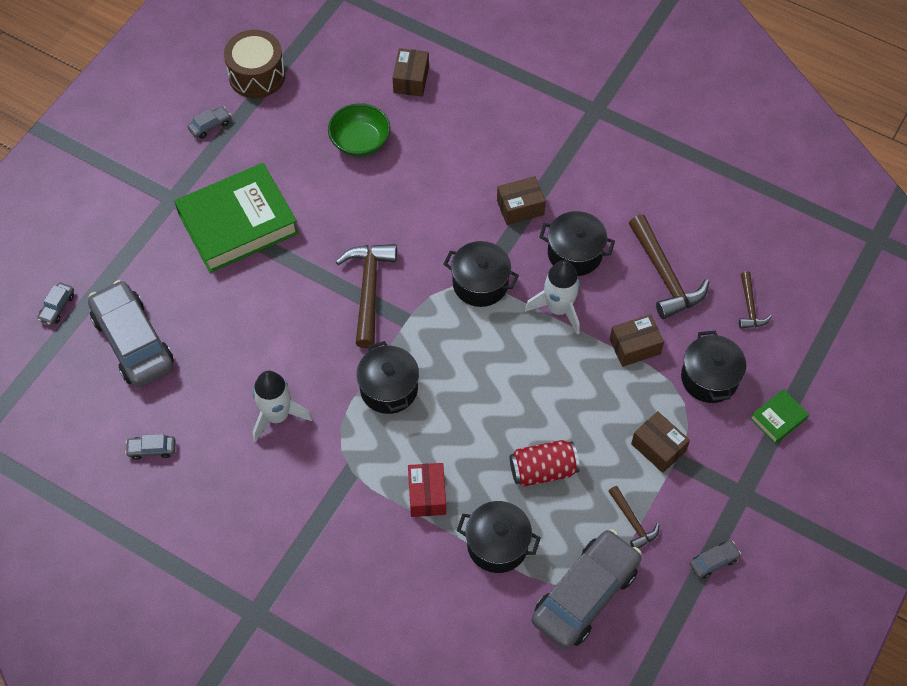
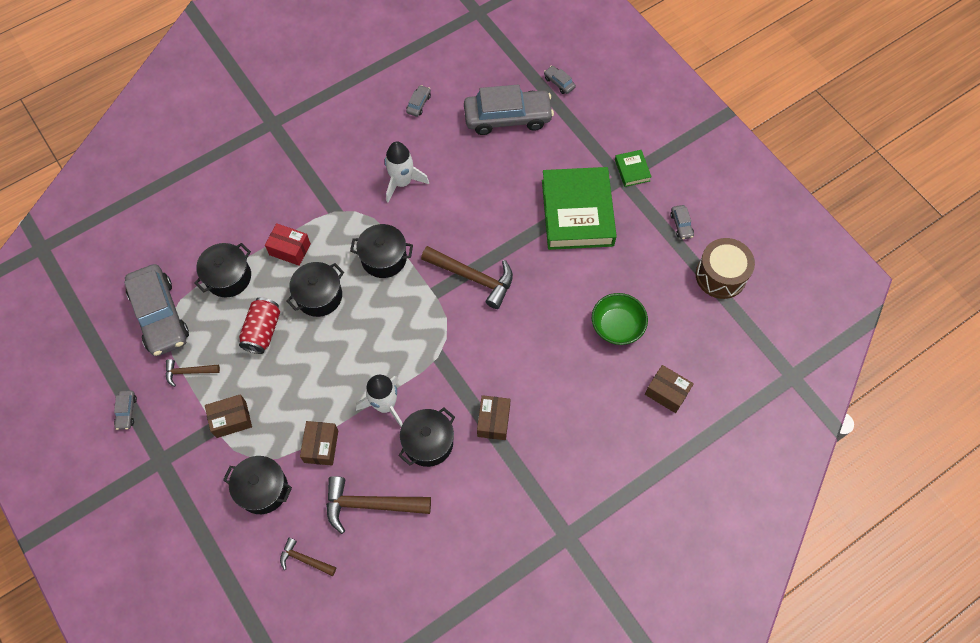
camera: 115 degrees right, 5 degrees up
black pot [443,241,519,307] -> black pot moved to [286,262,344,317]
green book [750,389,809,444] -> green book moved to [615,150,651,187]

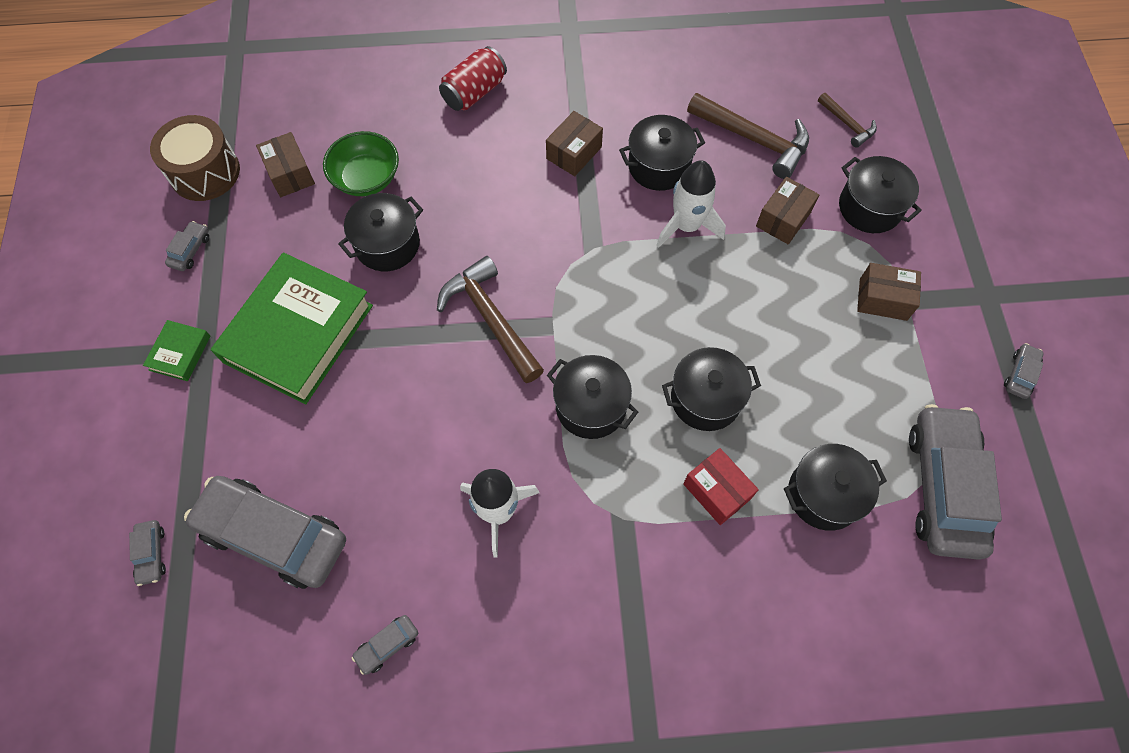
camera: 150 degrees left, 0 degrees up
brown hammer [165,359,220,387] -> none
red can [239,298,280,354] -> red can moved to [439,46,507,111]
brown box [645,365,694,413] -> brown box moved to [256,132,315,197]
none -> black pot [338,193,423,271]

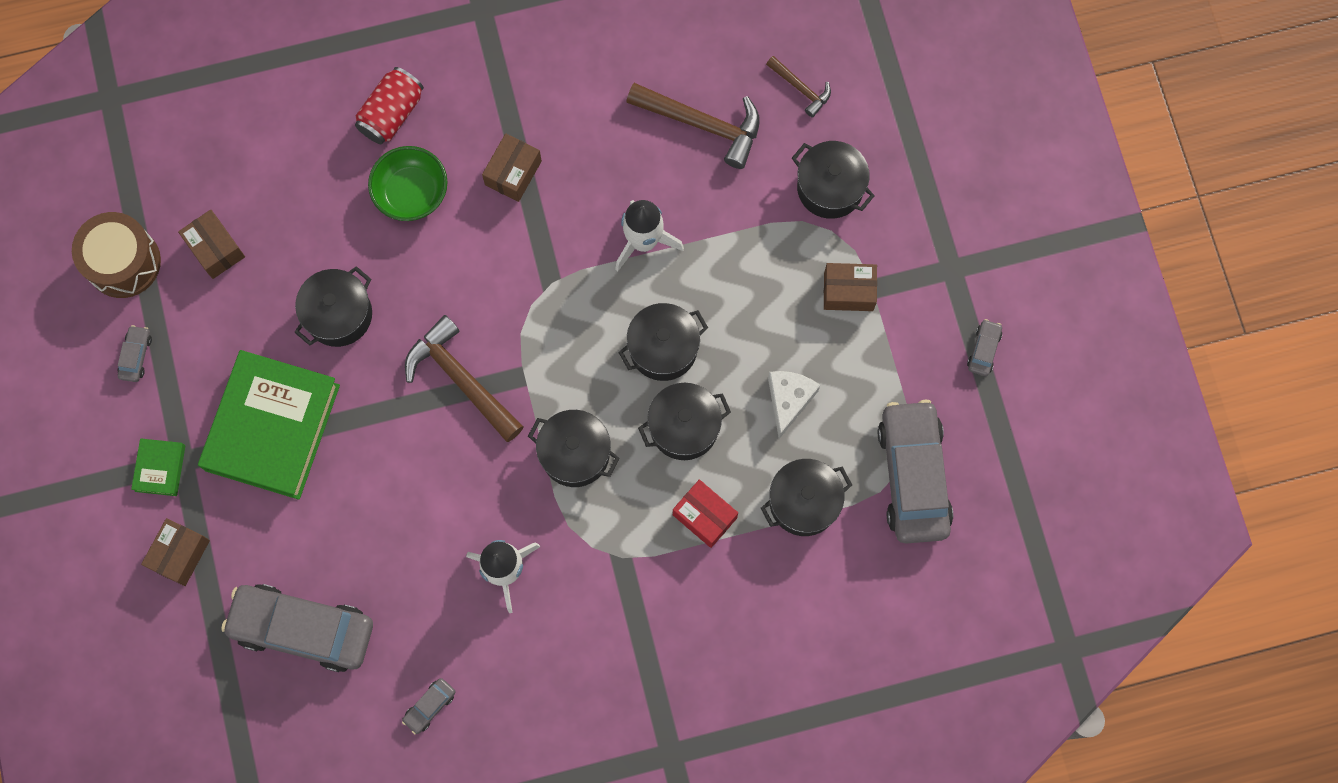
camera: 10 degrees left, 10 degrees up
grey car [129,520,166,586] -> none
green bowl [323,131,399,196] -> green bowl moved to [368,146,448,221]
black pot [619,115,705,191] -> black pot moved to [618,303,708,381]
brown box [756,177,819,244] -> brown box moved to [141,518,210,586]
none -> white cheese [768,371,820,439]

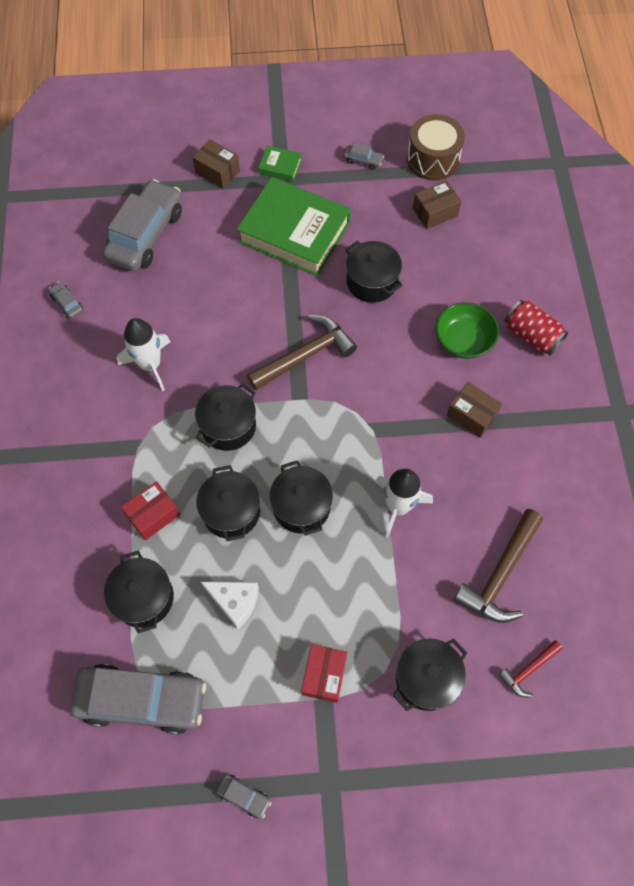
camera: 100 degrees right, 10 degrees down
brown hammer [766,56,831,118] -> red hammer [498,640,562,697]
brown box [824,263,877,311] -> red box [301,644,347,703]

